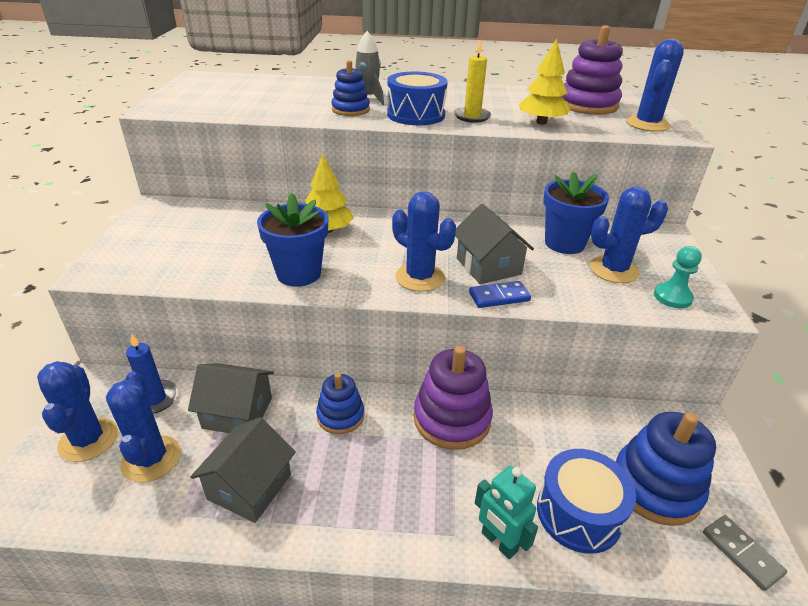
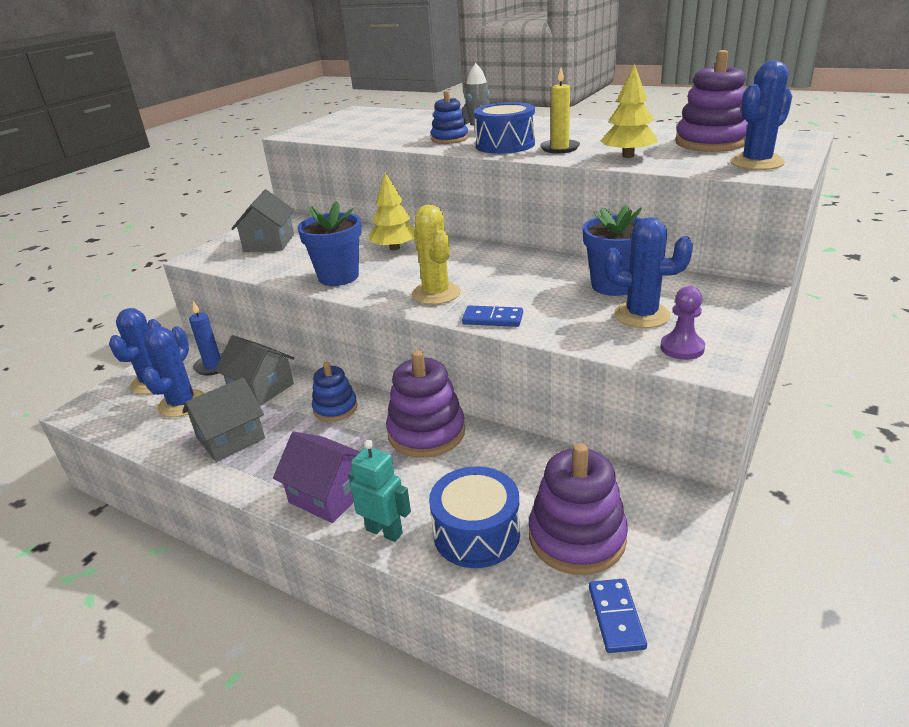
camera: 30 degrees right, 5 degrees down
blue cactus [392,191,456,292] -> yellow cactus [412,204,460,305]
grey house [455,204,534,284] -> grey house moved to [231,190,294,252]
turquoise robot [475,466,538,559] -> turquoise robot turned 135 degrees clockwise [348,440,411,542]
blue stacking toy [615,412,716,526] -> purple stacking toy [529,443,628,575]
turquoise pawn [654,246,702,308] -> purple pawn [660,286,705,360]
grey domino [703,515,787,591] -> blue domino [589,579,647,653]
none -> purple house [273,432,360,523]

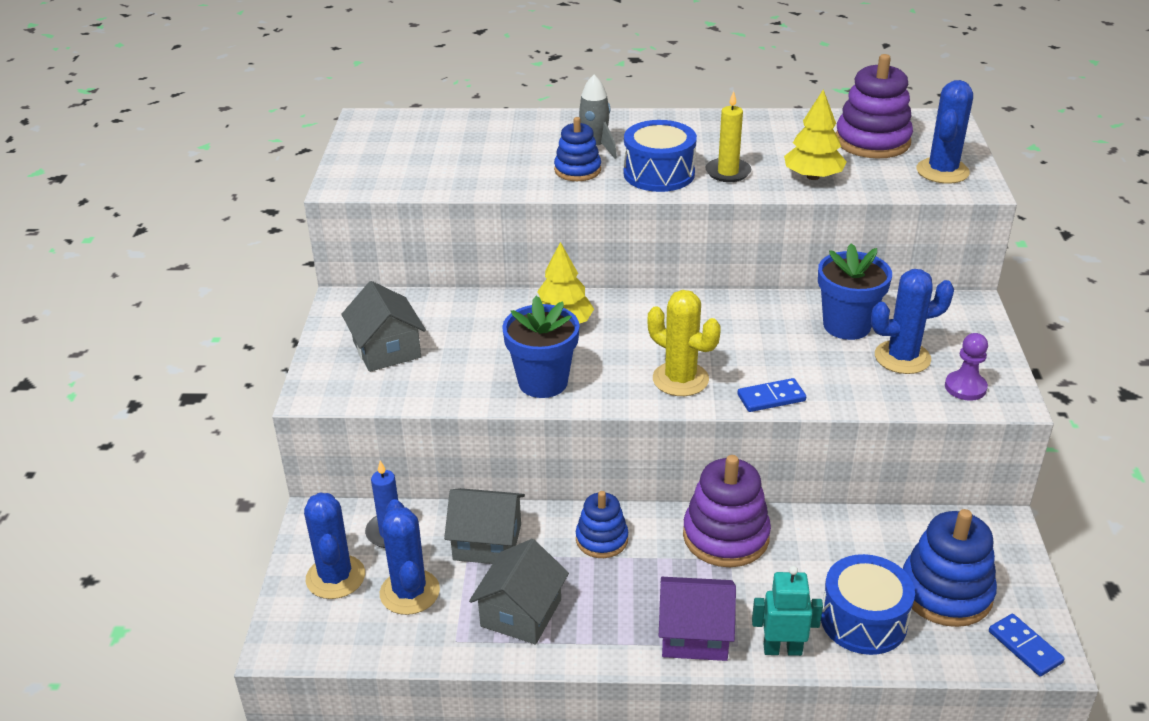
camera: 30 degrees left, 5 degrees up
purple stacking toy [529,443,628,575] -> blue stacking toy [903,509,997,627]

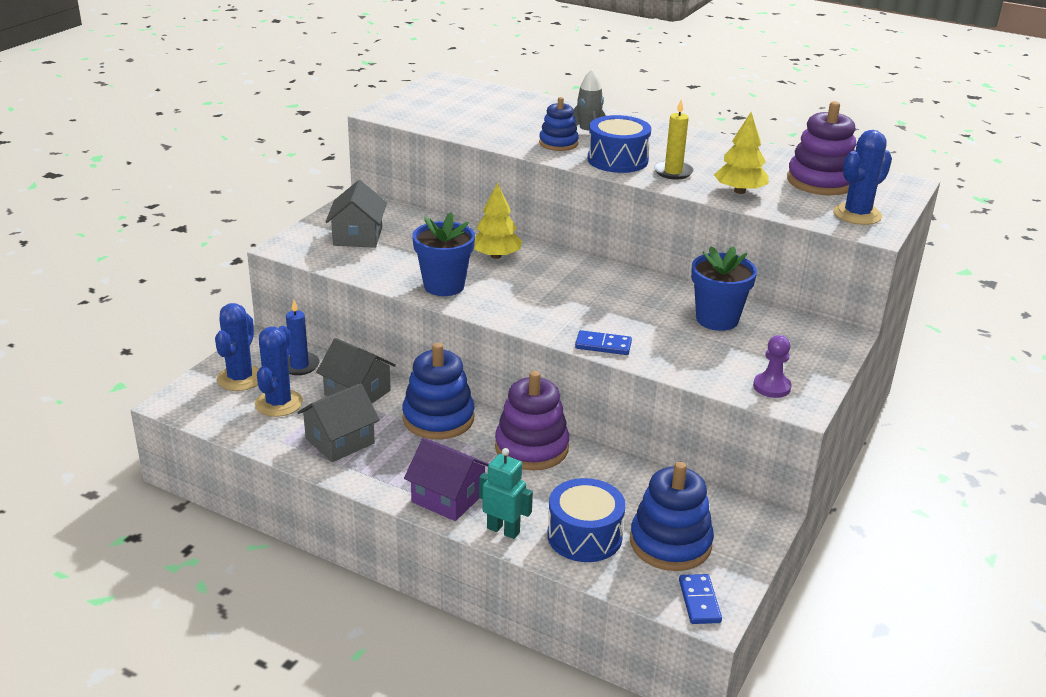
camera: 25 degrees right, 5 degrees down
blue stacking toy [576,491,628,558] -> blue stacking toy [402,343,474,440], size x1.64
yellow cactus [648,290,721,396] -> none
blue cactus [871,269,954,374] -> none

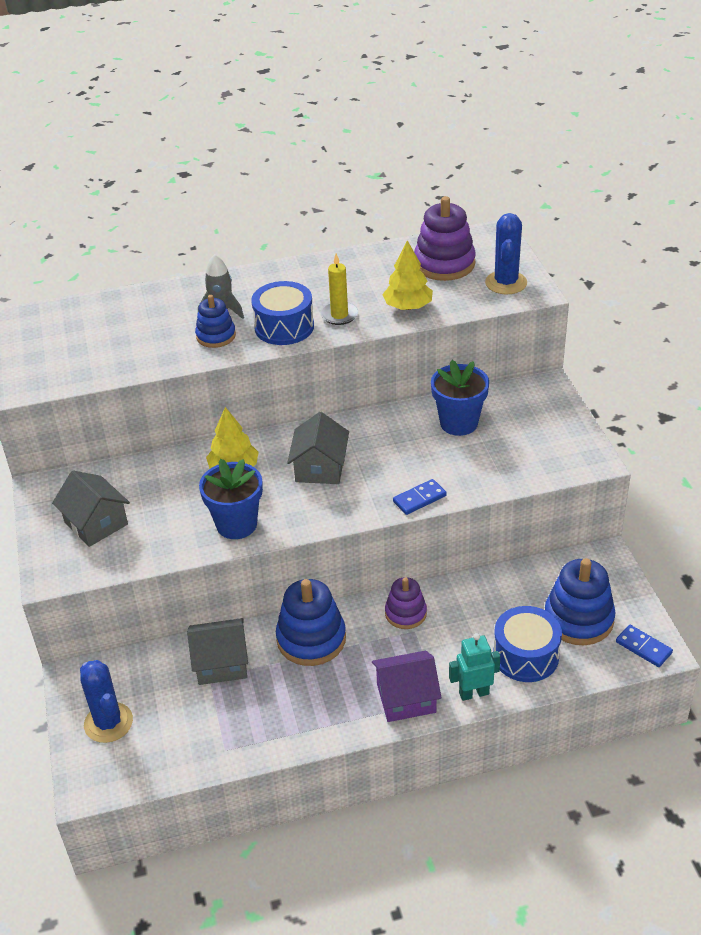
camera: 40 degrees left, 10 degrees up
blue cactus [255,326,303,417] -> none
blue candle [286,300,320,375] -> none
grey house [297,383,380,462] -> grey house moved to [287,412,349,484]
purple stacking toy [495,371,570,470] -> purple stacking toy [385,577,427,629], size x0.61
purple pawn [753,335,792,398] -> none

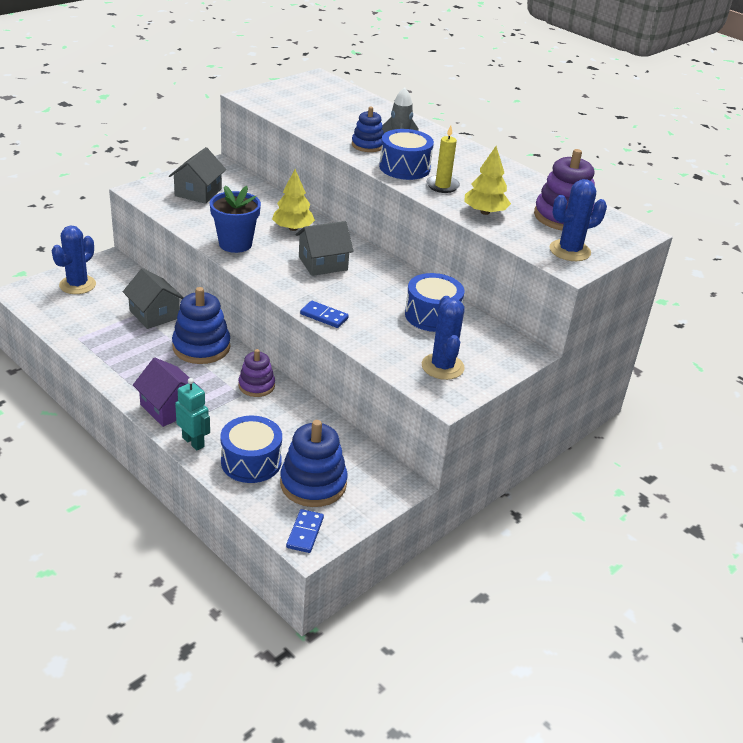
camera: 55 degrees right, 5 degrees down
blue flower pot [431,360,489,436] -> blue drum [405,273,464,332]
none -> blue cactus [422,296,465,380]

